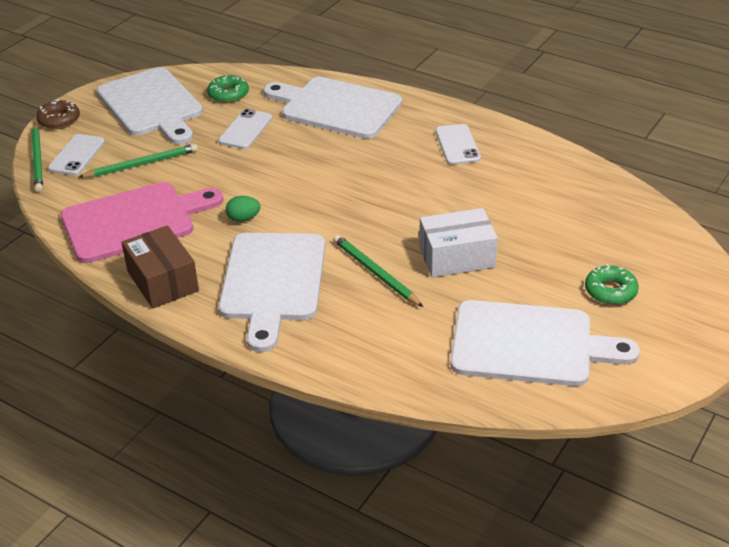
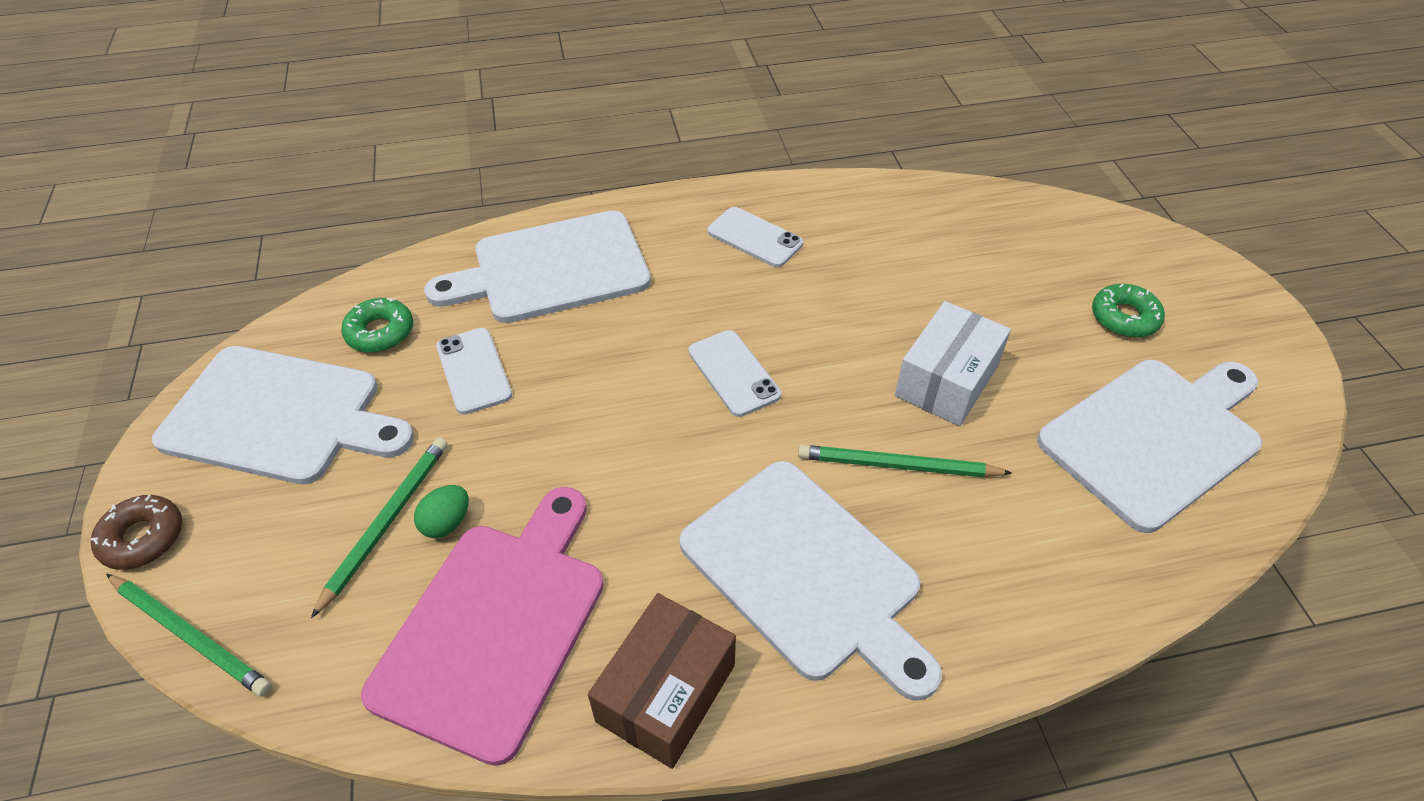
camera: 45 degrees left, 10 degrees up
white phone [48,134,105,175] -> white phone moved to [688,330,781,417]
brown box [121,225,199,309] -> brown box turned 75 degrees counterclockwise [588,593,736,769]
green egg [226,196,260,222] -> green egg moved to [414,485,469,538]

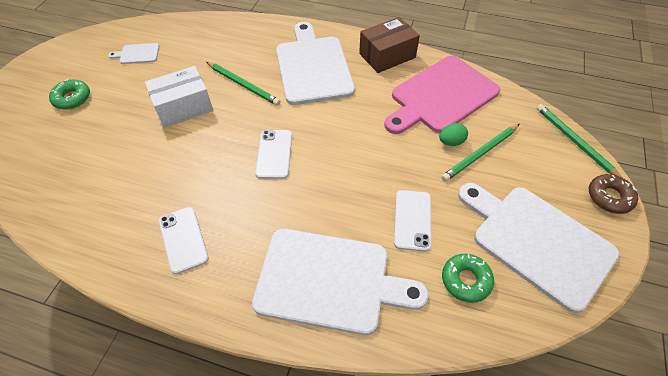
camera: 150 degrees left, 5 degrees up
white cutting board [1037,360,1262,533] -> white cutting board [108,43,159,64], size x0.42

